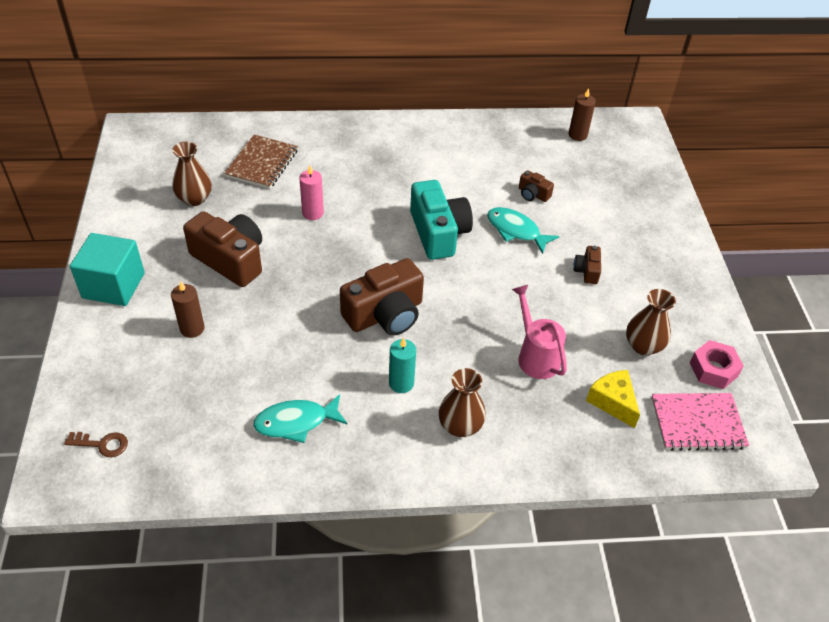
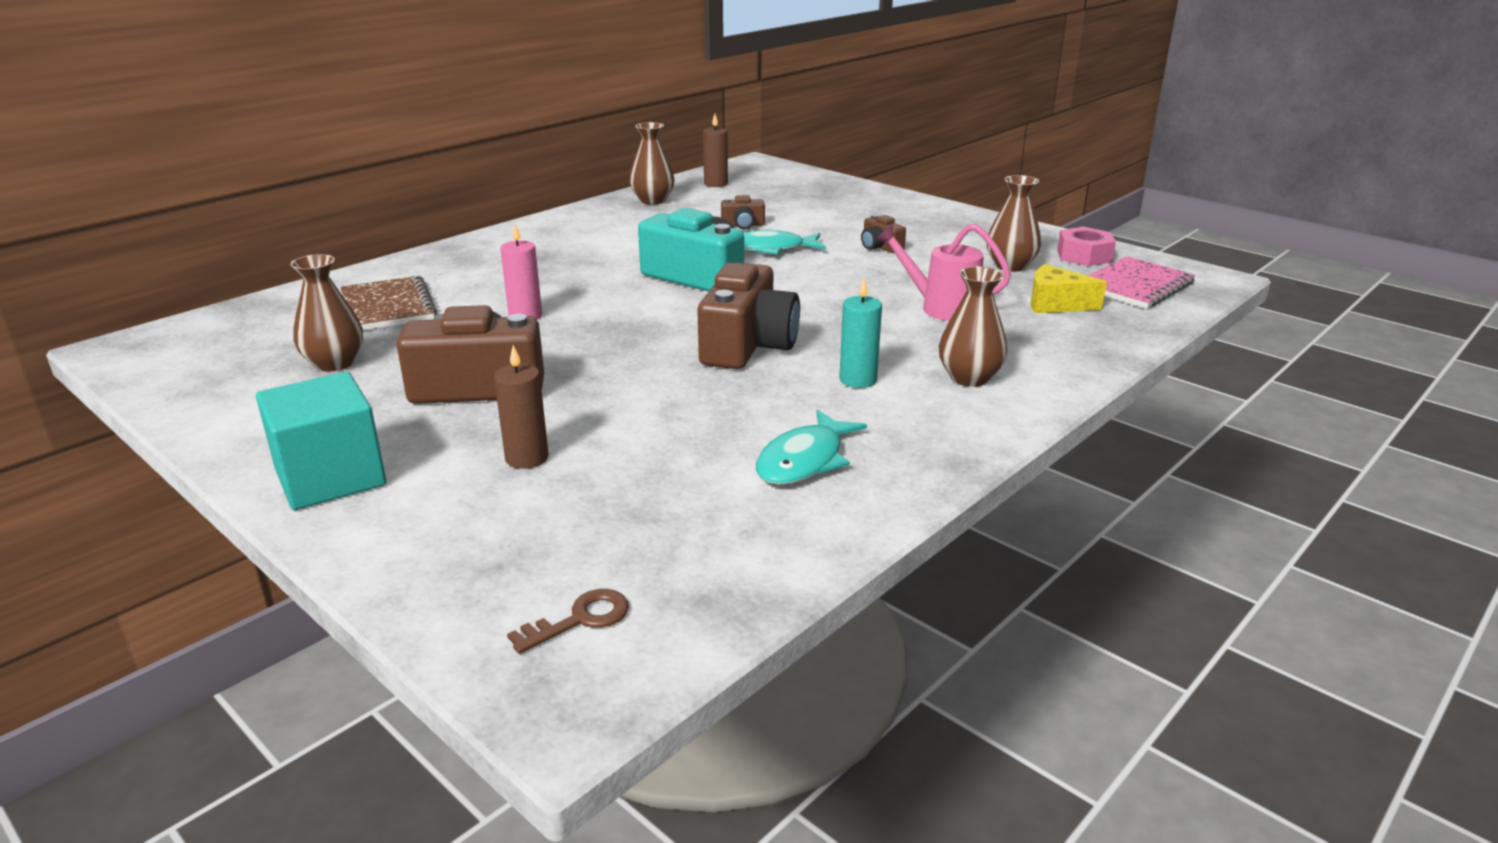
camera: 40 degrees left, 20 degrees down
none -> brown vase [629,122,675,205]

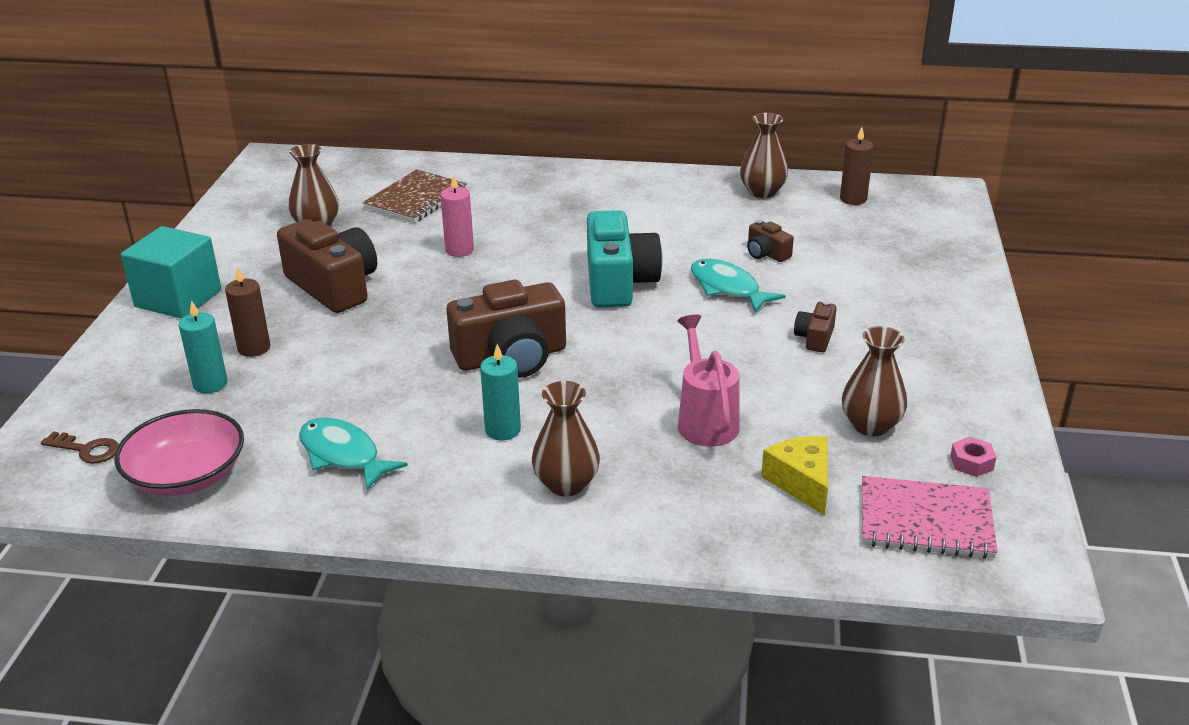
camera: 55 degrees right, 5 degrees up
turquoise fish [756,410,867,485] -> turquoise fish turned 45 degrees clockwise [299,417,408,491]
pink nut [1057,227,1116,266] -> pink nut [950,437,996,477], size x0.60
none -> pink bowl [114,409,244,496]
none -> turquoise candle [179,300,228,393]

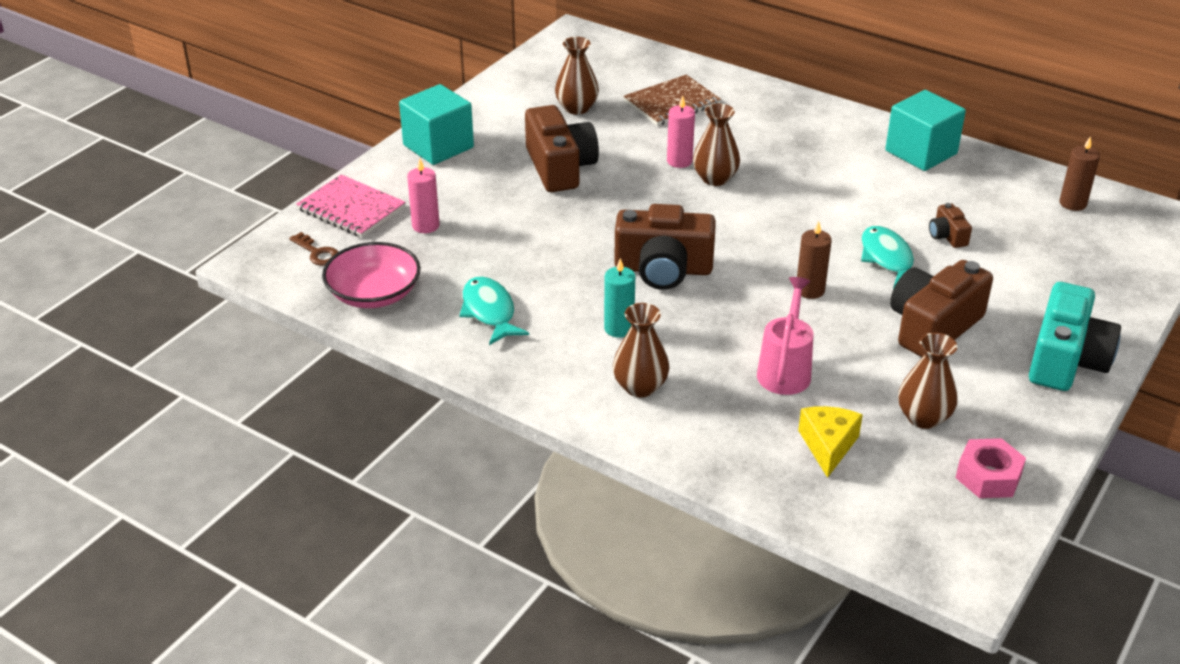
camera: 25 degrees right, 5 degrees up
turquoise candle [179,300,228,393] -> pink candle [407,159,440,233]
brown candle [225,267,270,357] -> brown candle moved to [797,221,832,299]
turquoise camera [587,210,662,307] -> turquoise camera moved to [1029,282,1121,391]
brown vase [740,113,788,198] -> brown vase moved to [693,104,740,186]
brown camera [794,301,837,352] -> brown camera [890,260,993,357], size x2.13
pink notebook [862,476,998,559] -> pink notebook moved to [296,174,406,238]
pink nut [950,437,996,477] -> pink nut [956,438,1026,498], size x1.67
none -> turquoise cube [885,90,966,171]

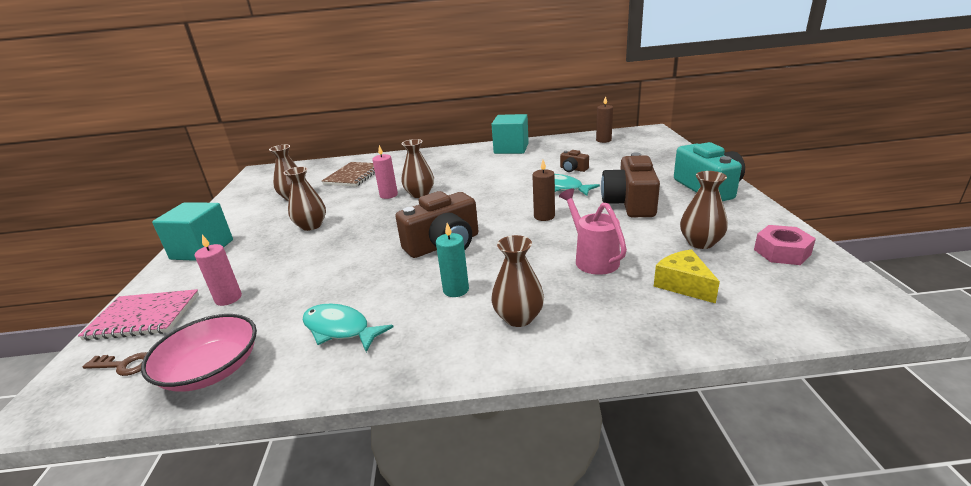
camera: 35 degrees left, 10 degrees down
brown camera [525,105,599,192] -> brown vase [284,167,326,231]

